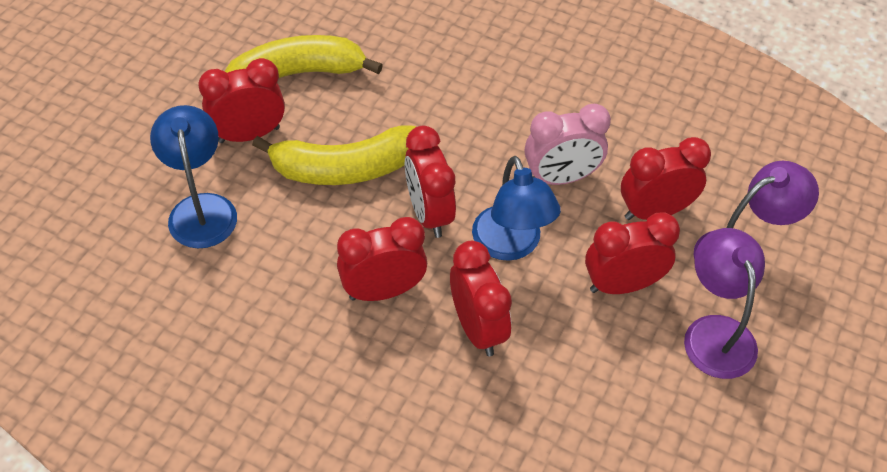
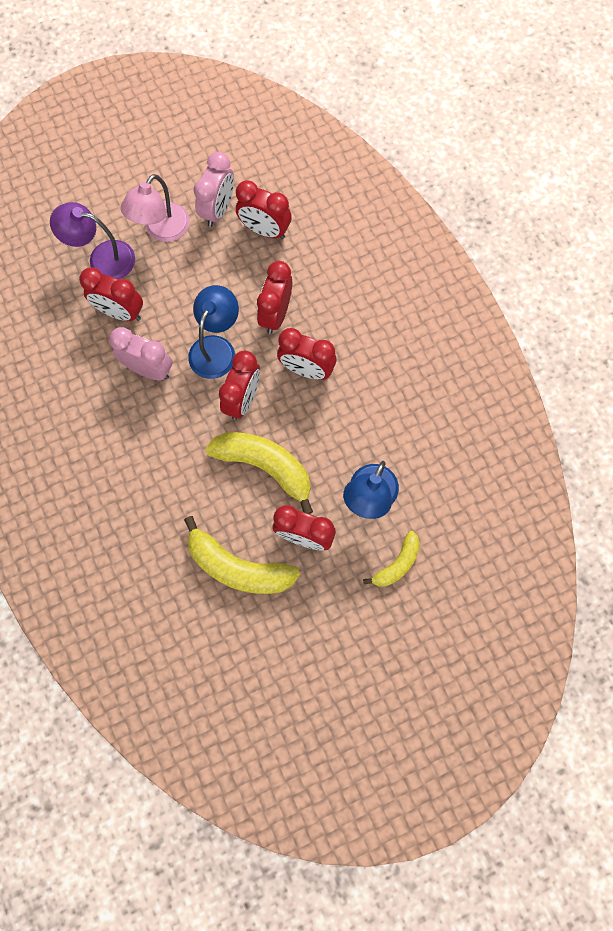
camera: 140 degrees left, 20 degrees up
red clock [585,212,680,294] -> red clock moved to [236,180,292,239]
purple lamp [684,228,765,379] -> pink lamp [121,174,190,242]
none -> pink clock [194,152,234,227]
none -> yellow banana [363,531,420,587]

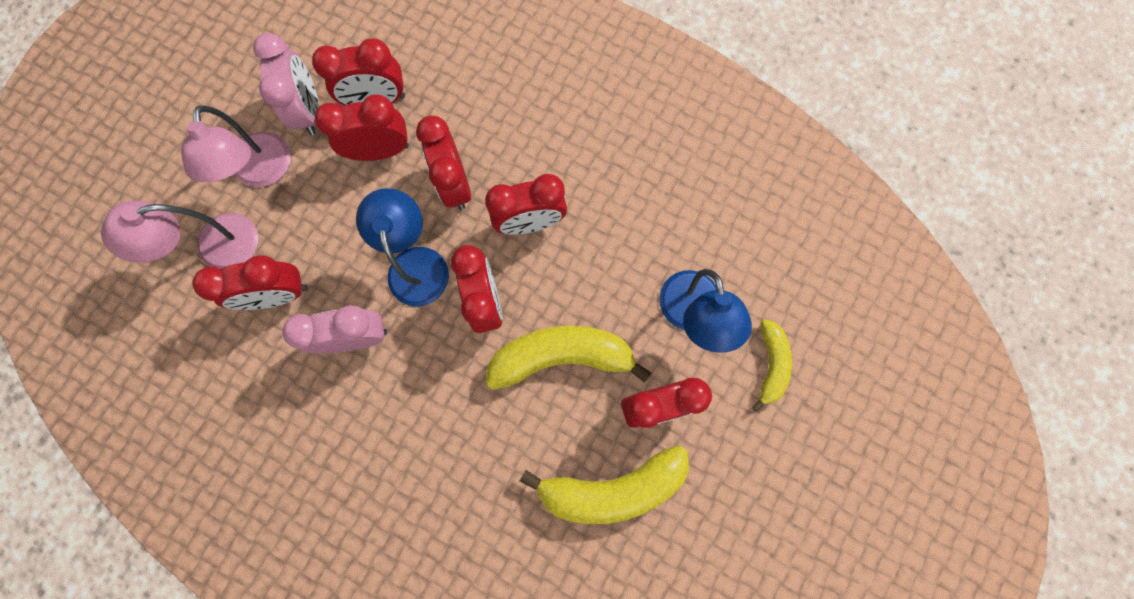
camera: 35 degrees left, 5 degrees up
purple lamp [50,202,135,279] -> pink lamp [101,200,259,269]
none -> red clock [315,94,409,161]

